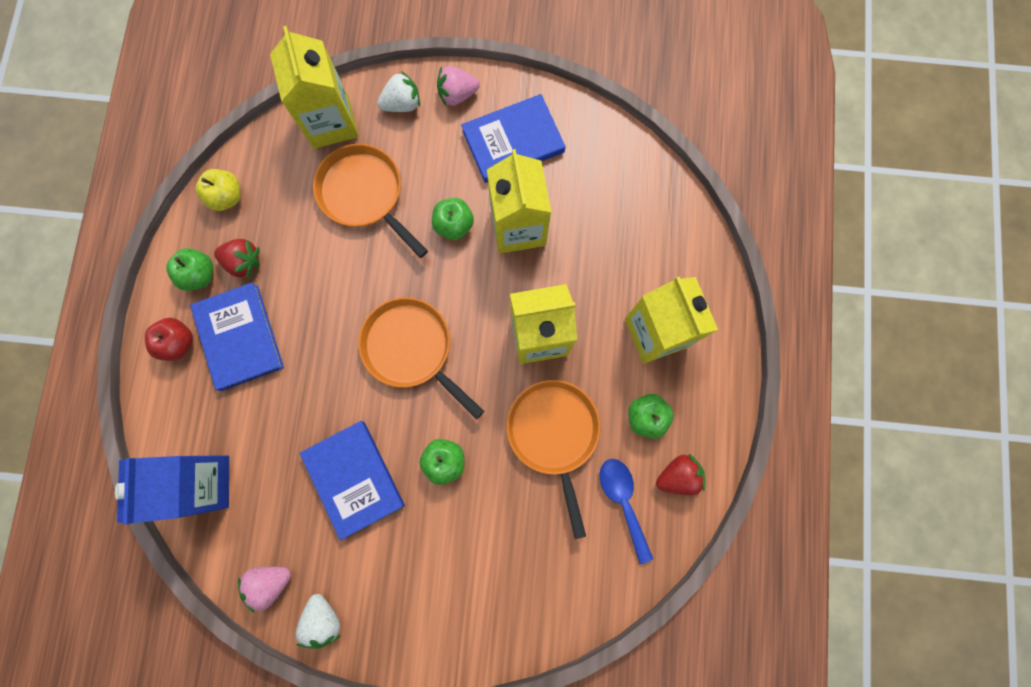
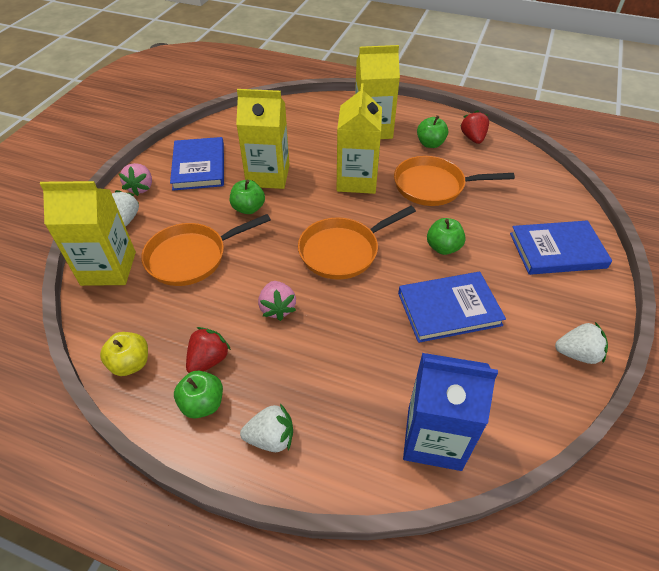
camera: 75 degrees left, 30 degrees down
red apple [145,318,193,361] -> white strawberry [240,403,293,452]
blue book [190,282,284,391] -> blue book moved to [510,220,612,275]
pink strawberry [238,567,291,613] -> pink strawberry moved to [258,281,296,321]
blue spoon [600,459,653,564] -> none

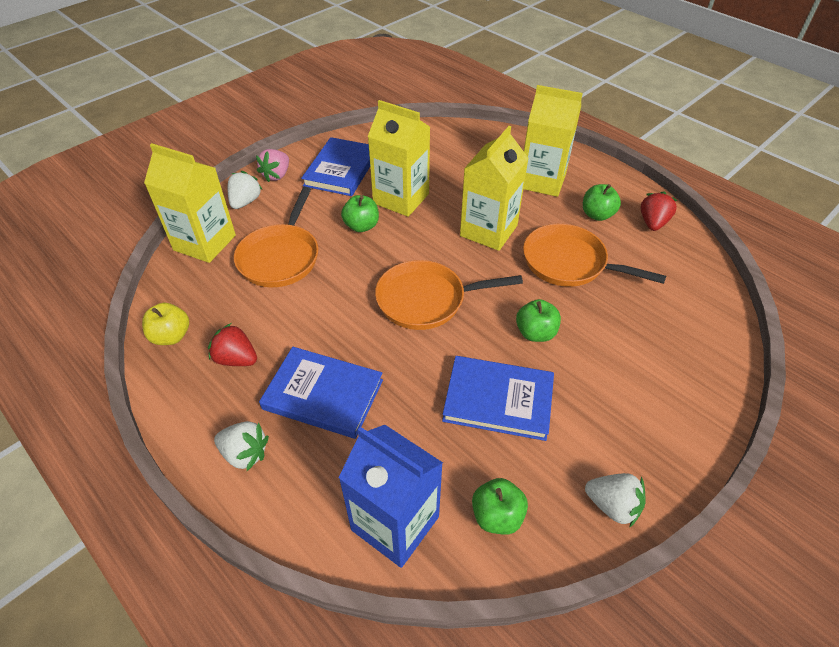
camera: 25 degrees right, 0 degrees up
orange pan [141,214,271,286] -> orange pan turned 75 degrees counterclockwise [234,187,318,287]
green apple [174,371,223,419] -> green apple moved to [472,478,528,535]
red strawberry [186,327,231,373] -> red strawberry turned 120 degrees counterclockwise [208,323,257,366]
pink strawberry [258,281,296,321] -> none
blue book [510,220,612,275] -> blue book moved to [259,347,383,439]

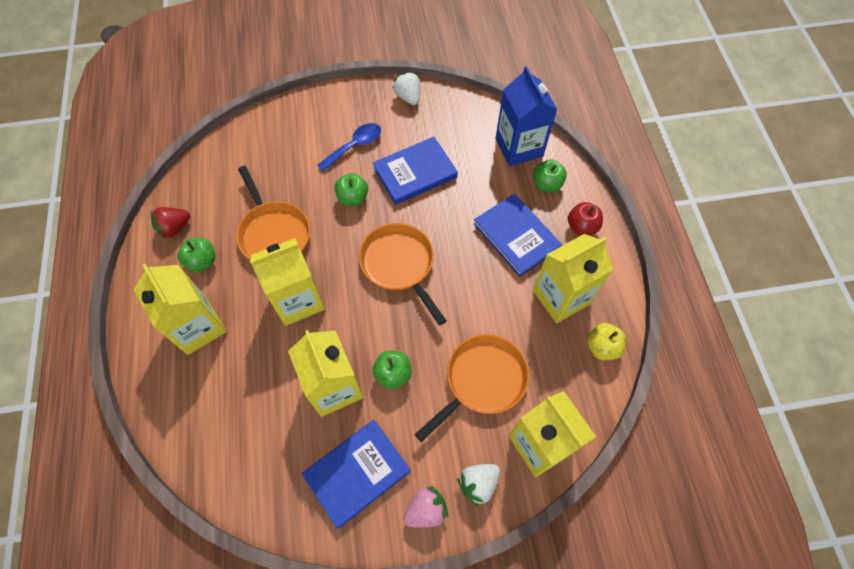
camera: 145 degrees left, 15 degrees up
red strawberry [208,323,257,366] -> yellow carton [533,234,613,323]
white strawberry [214,421,269,471] -> red apple [568,202,603,235]
orange pan [375,260,523,330] -> orange pan turned 150 degrees counterclockwise [359,223,447,326]
blue book [442,356,554,441] -> blue book turned 75 degrees counterclockwise [373,137,458,205]
green apple [472,478,528,535] -> green apple moved to [533,159,567,192]
none -> blue spoon [317,123,381,171]

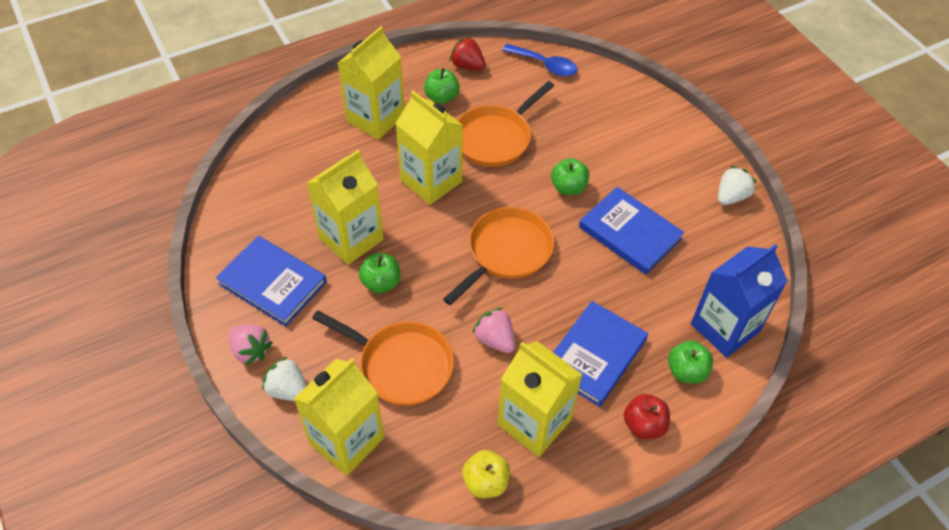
camera: 70 degrees right, 10 degrees down
blue spoon [317,123,381,171] -> blue spoon moved to [502,44,578,76]
none -> pink strawberry [473,308,515,353]

